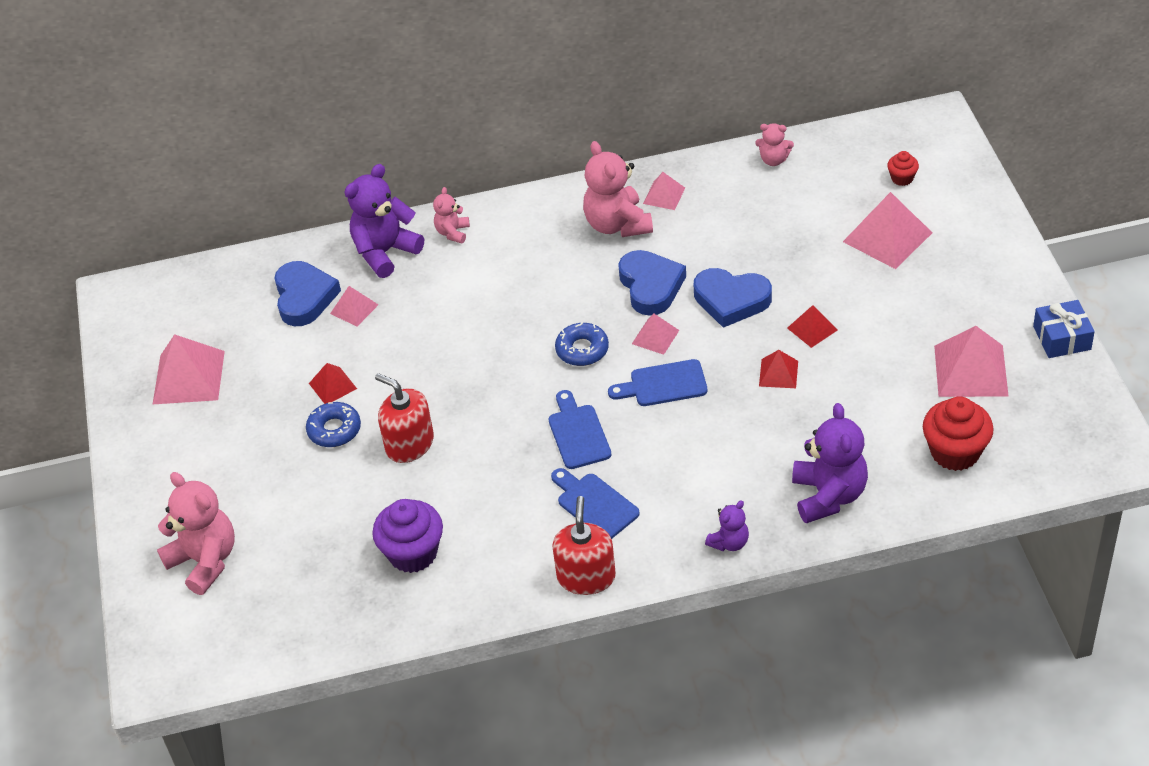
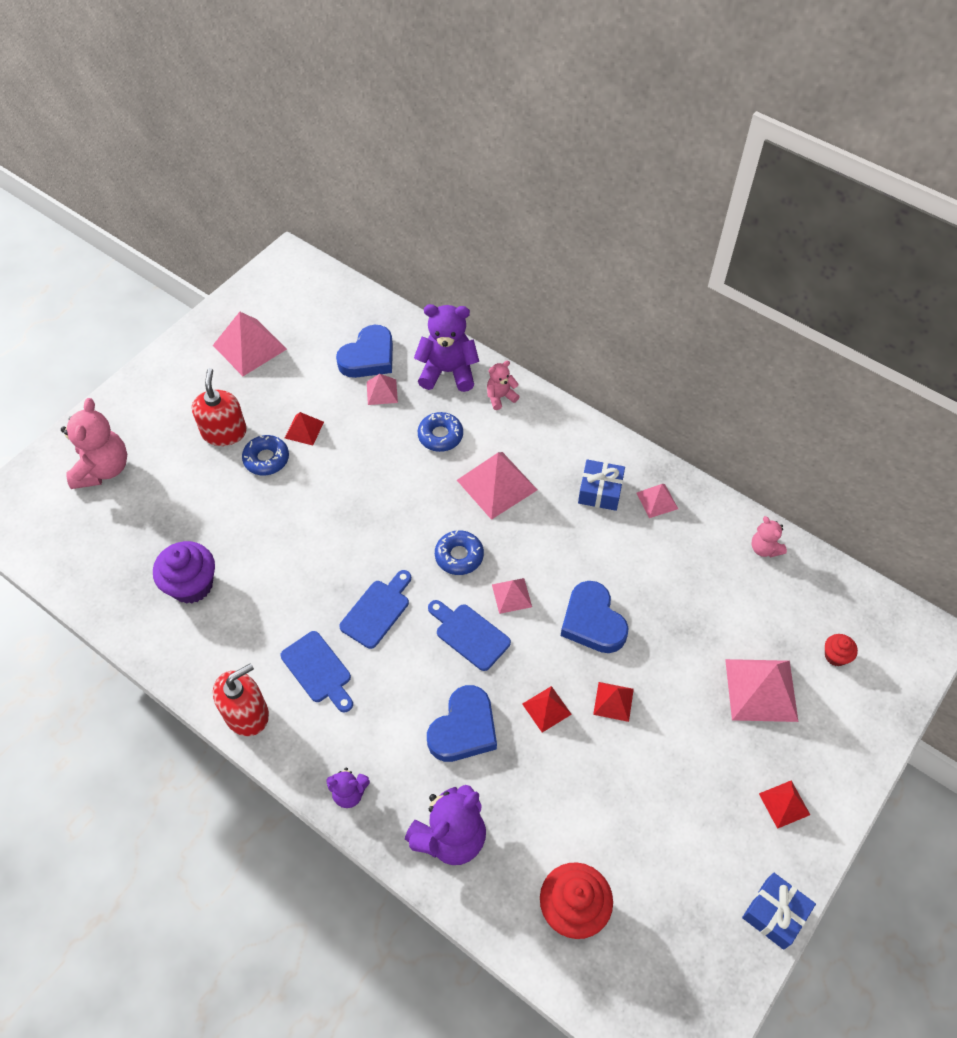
camera: 45 degrees right, 10 degrees up
red soap dispenser [375,373,434,463] -> red soap dispenser moved to [192,368,247,446]
blue cutting board [551,468,640,539] -> blue cutting board turned 135 degrees clockwise [281,631,353,713]
pink teddy bear [583,141,653,237] -> blue gift [578,460,625,511]
blue heart [618,250,686,316] -> blue heart moved to [427,685,497,762]
pink pyramid [934,326,1009,397] -> pink pyramid moved to [457,452,537,520]
none -> blue donut [418,412,463,452]
none -> red pyramid [759,780,810,829]

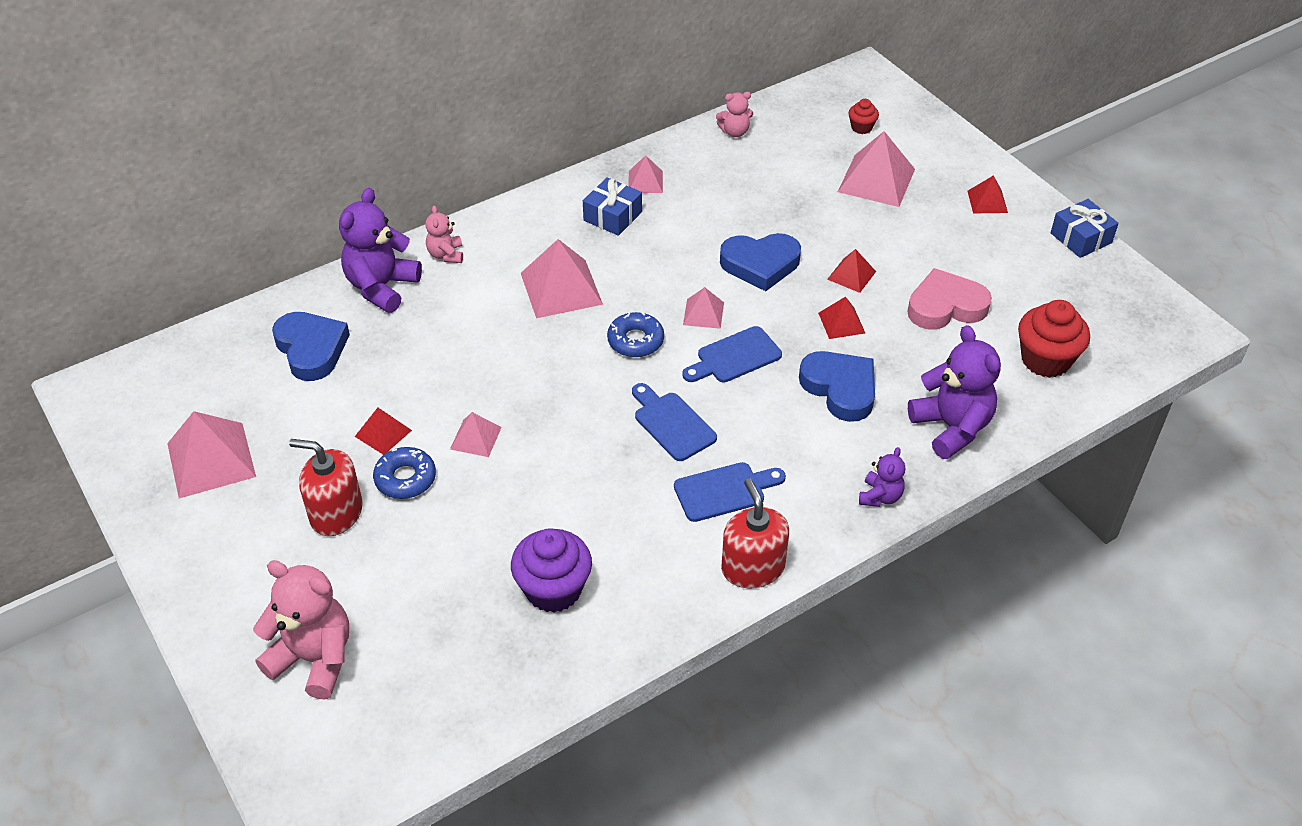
camera: 70 degrees left, 10 degrees down
pink pyramid [367,374,398,405] -> pink pyramid moved to [450,412,502,457]
blue donut [418,412,463,452] -> none
none -> pink heart [907,268,992,329]

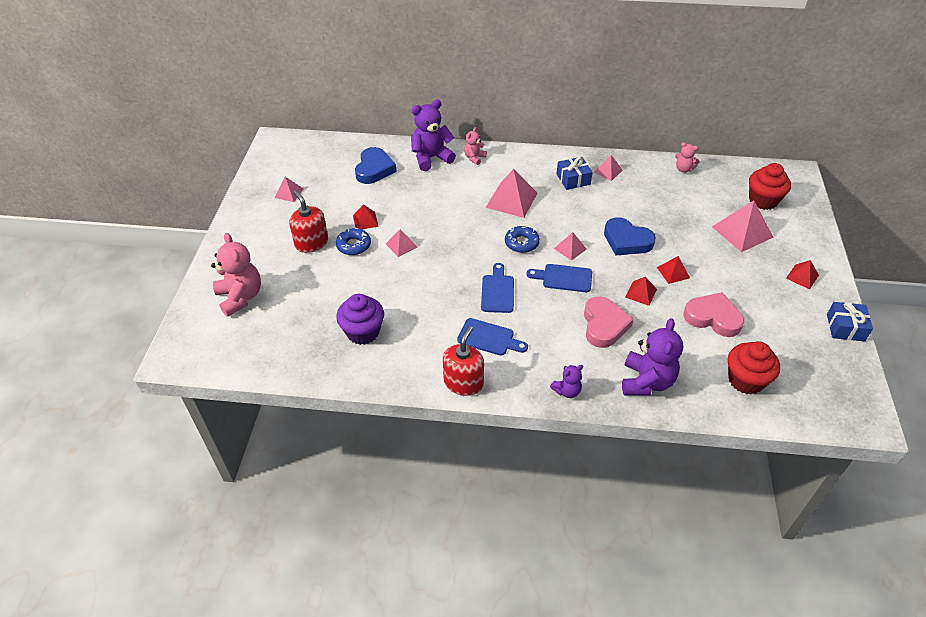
camera: 40 degrees right, 0 degrees up
pink pyramid [167,411,256,498] -> pink pyramid [274,177,303,202], size x0.54
blue heart [799,351,875,422] -> pink heart [584,296,634,348]
red cupcake [849,99,879,134] -> red cupcake [749,163,791,210], size x1.96

